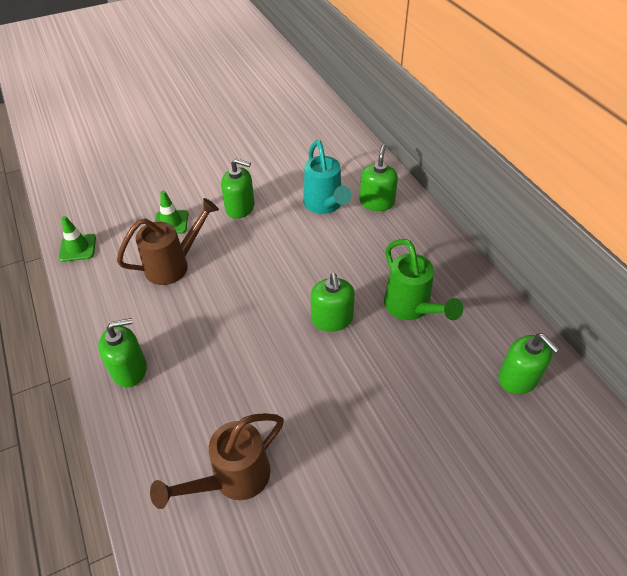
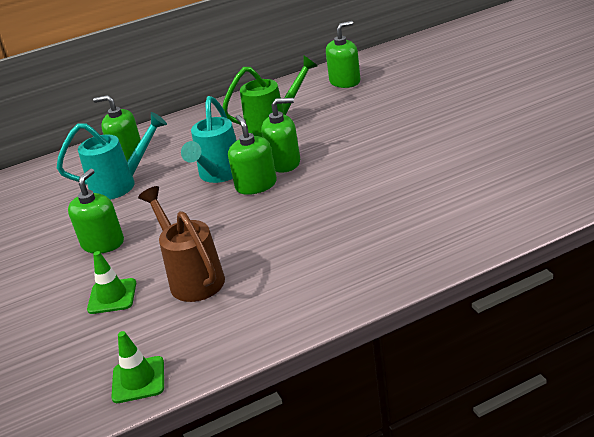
camera: 85 degrees left, 15 degrees down
green soap dispenser [98,318,147,387] -> green soap dispenser moved to [228,115,277,195]
brown watering can [150,413,284,509] -> none
none -> turquoise watering can [181,96,237,183]

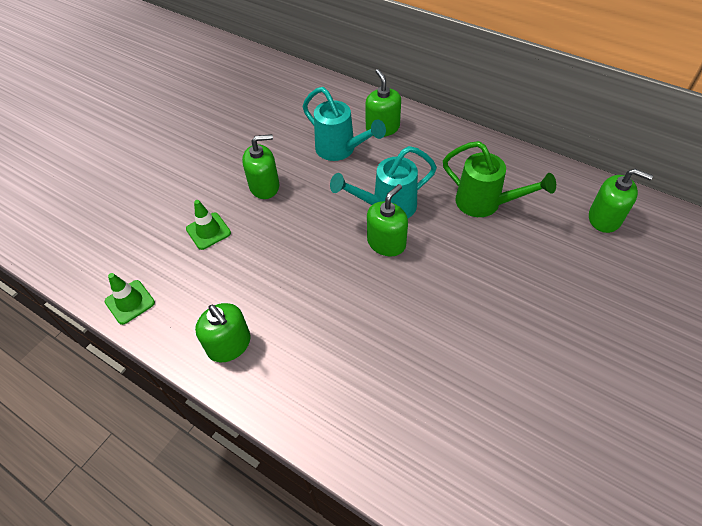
camera: 55 degrees right, 20 degrees up
brown watering can [138,186,225,302] -> none
green soap dispenser [261,98,300,173] -> green soap dispenser moved to [195,303,251,362]

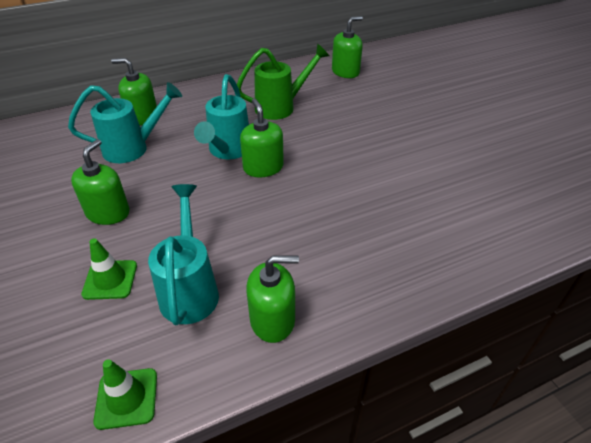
camera: 60 degrees left, 10 degrees down
none -> turquoise watering can [148,184,219,325]

